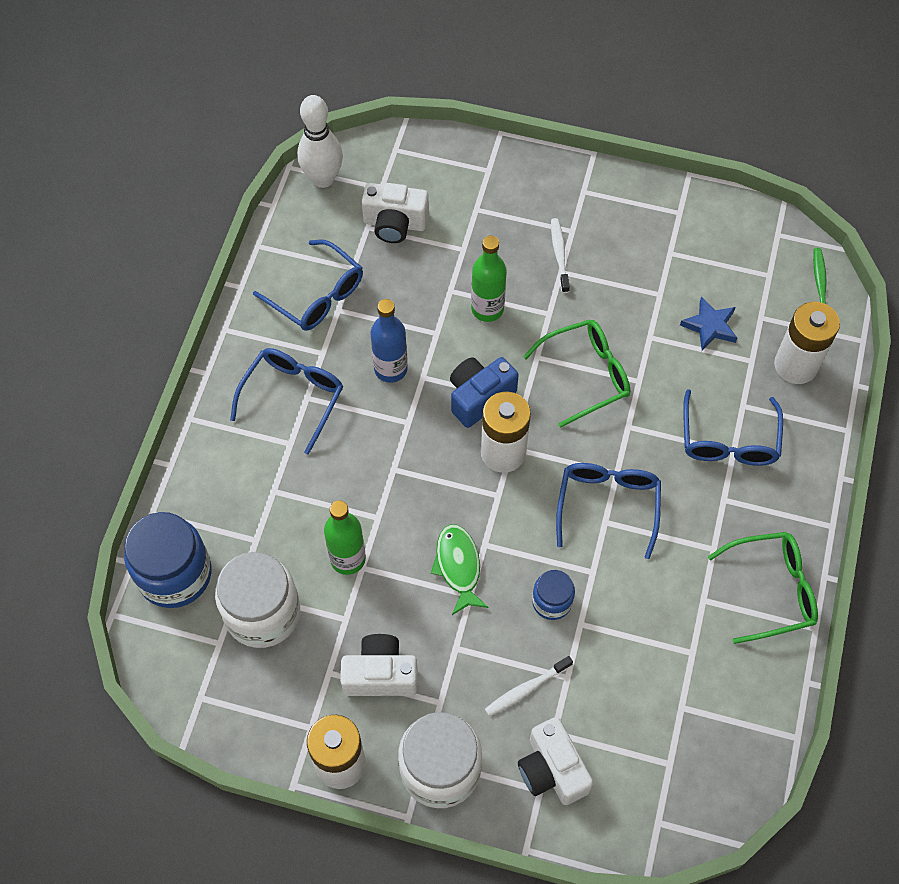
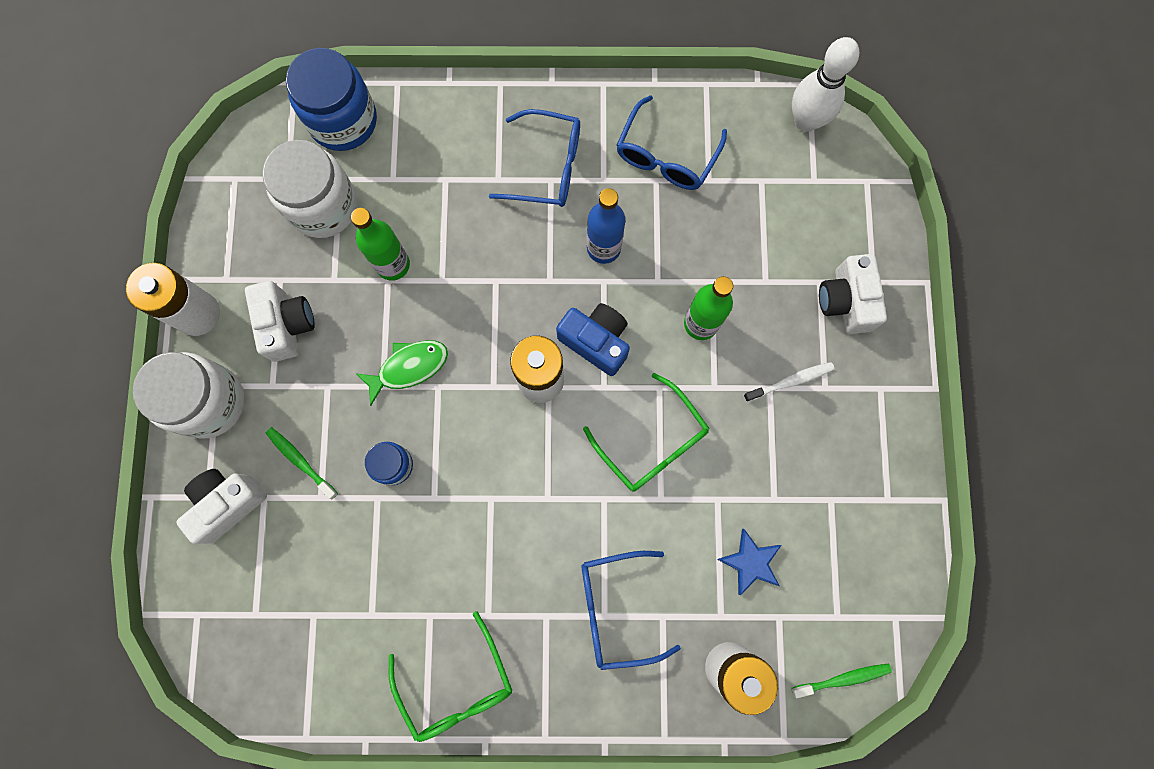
camera: 75 degrees right, 15 degrees up
white camera [362,183,429,243] -> white camera moved to [819,254,887,334]
white toothbrush [485,656,573,716] -> green toothbrush [266,427,338,499]
blue glasses [556,463,661,559] -> none

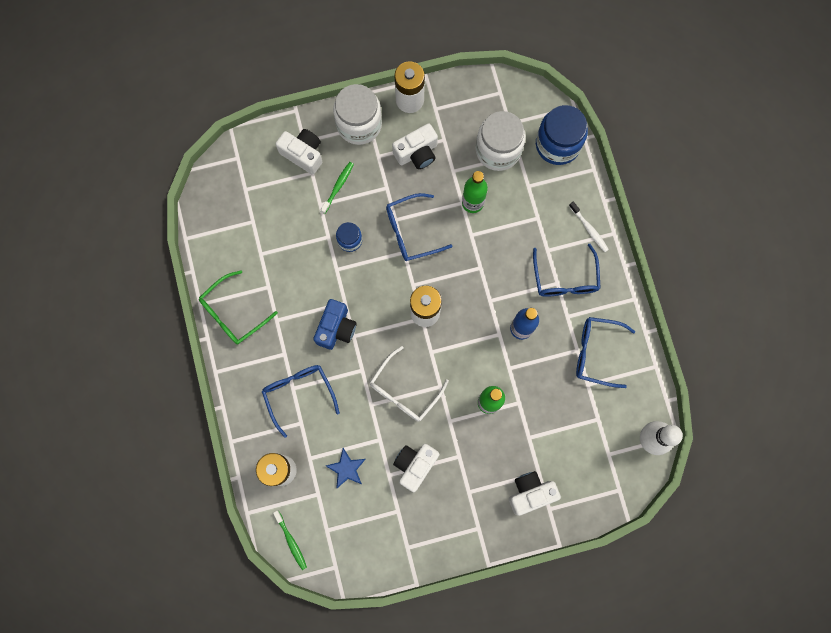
camera: 75 degrees right, 0 degrees up
green fish [355,340,448,406] -> blue glasses [386,193,452,261]
blue camera [556,303,630,376] -> blue camera moved to [313,299,357,350]
green glasses [583,373,709,492] -> white glasses [370,346,449,421]
white toothbrush [744,362,834,402] -> white toothbrush moved to [569,201,609,252]
none -> white camera [393,444,439,492]

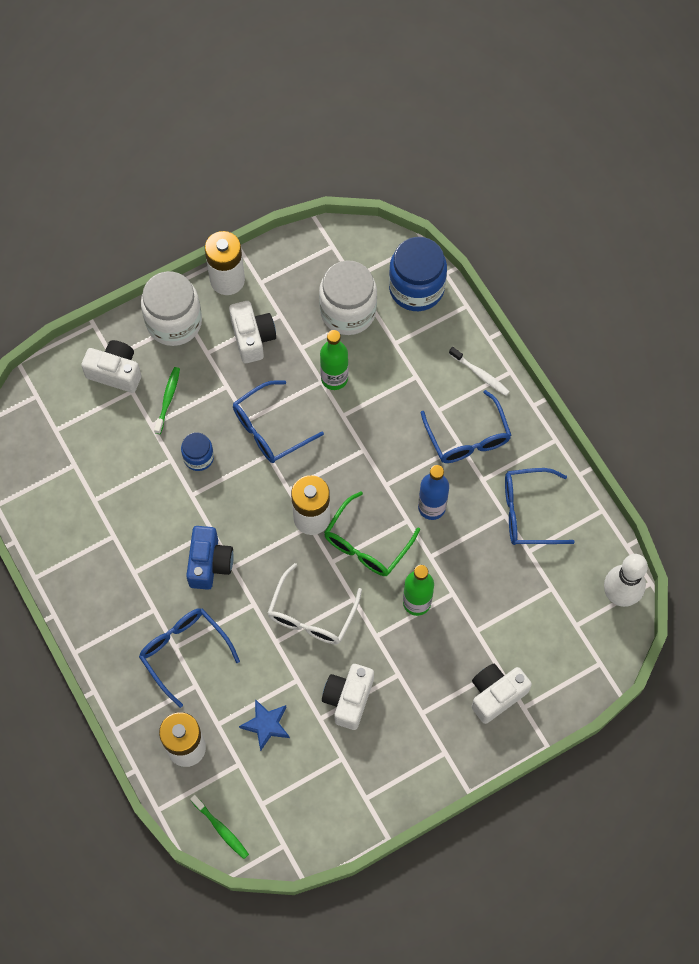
camera: 15 degrees left, 10 degrees down
green glasses [199,270,278,344] -> green glasses moved to [324,491,420,576]
white camera [392,123,438,169] -> white camera turned 60 degrees counterclockwise [229,301,276,363]

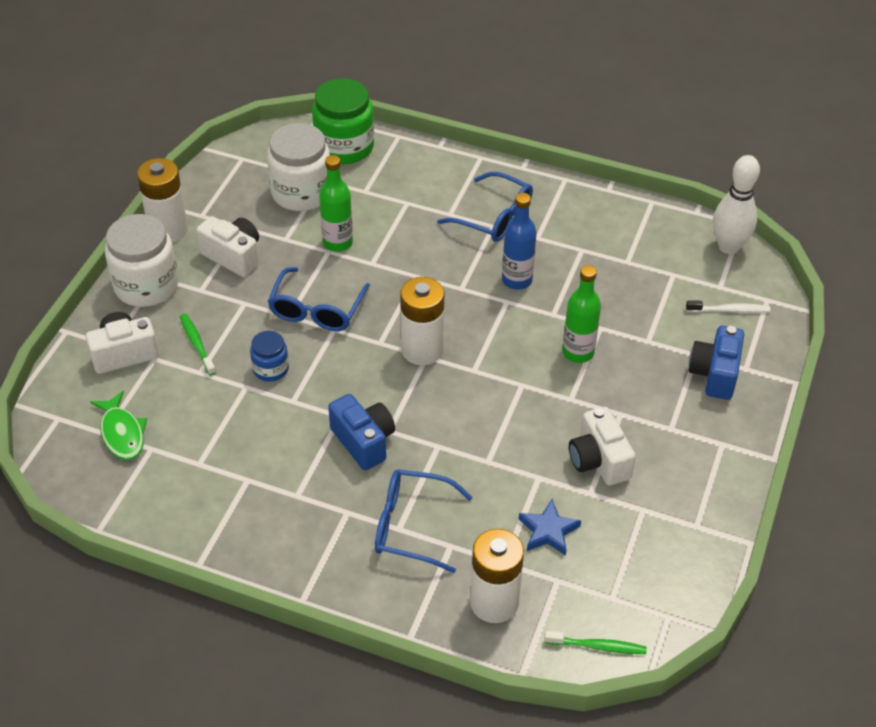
camera: 40 degrees left, 20 degrees down
white glasses [268,563,362,644] -> none
green glasses [324,491,420,576] -> none
blue jar [389,237,447,311] -> green jar [312,78,374,164]
white toothbrush [449,347,510,396] -> white toothbrush moved to [686,301,771,313]
white camera [471,664,532,724] -> blue camera [688,326,744,400]
blue glasses [505,468,575,545] -> none
none -> green fish [90,391,147,460]

